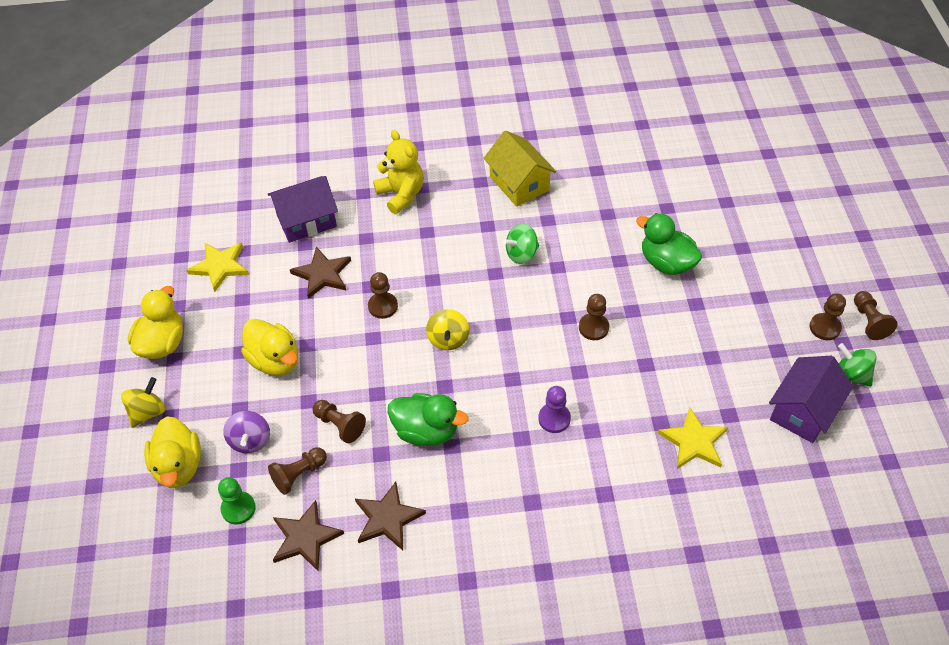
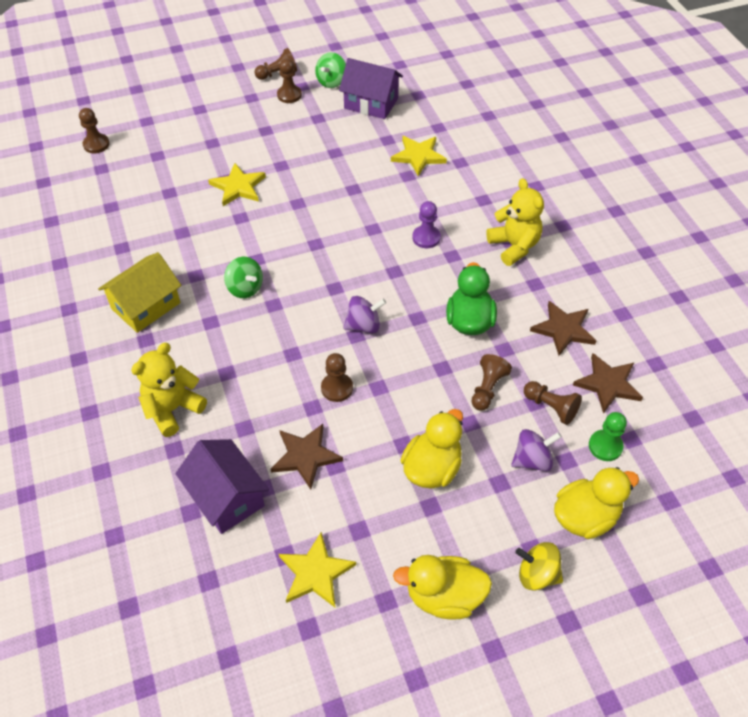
camera: 105 degrees left, 0 degrees up
yellow spinning top [426,309,469,350] -> purple spinning top [343,296,386,333]
brown pawn [579,294,609,340] -> brown pawn moved to [79,108,110,154]
green duck [636,213,702,275] -> yellow star [208,163,266,206]
none -> yellow teddy bear [486,178,544,266]

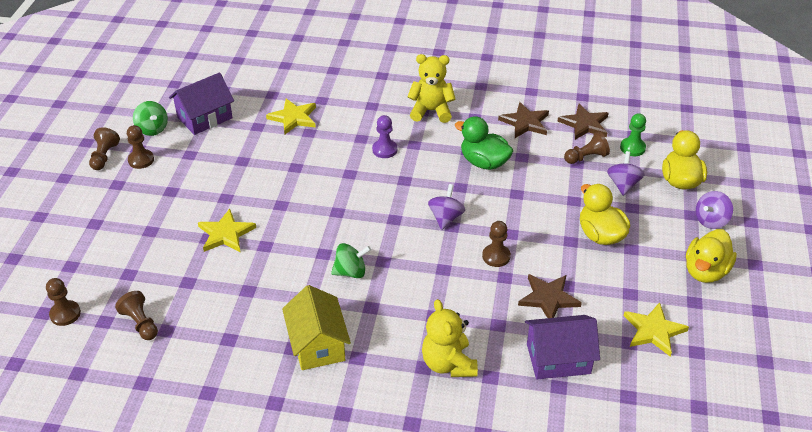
camera: 60 degrees left, 10 degrees down
brown pawn [471,354,512,411] -> brown pawn moved to [115,291,158,340]
yellow spinning top [515,542,563,590] -> purple spinning top [696,191,733,229]

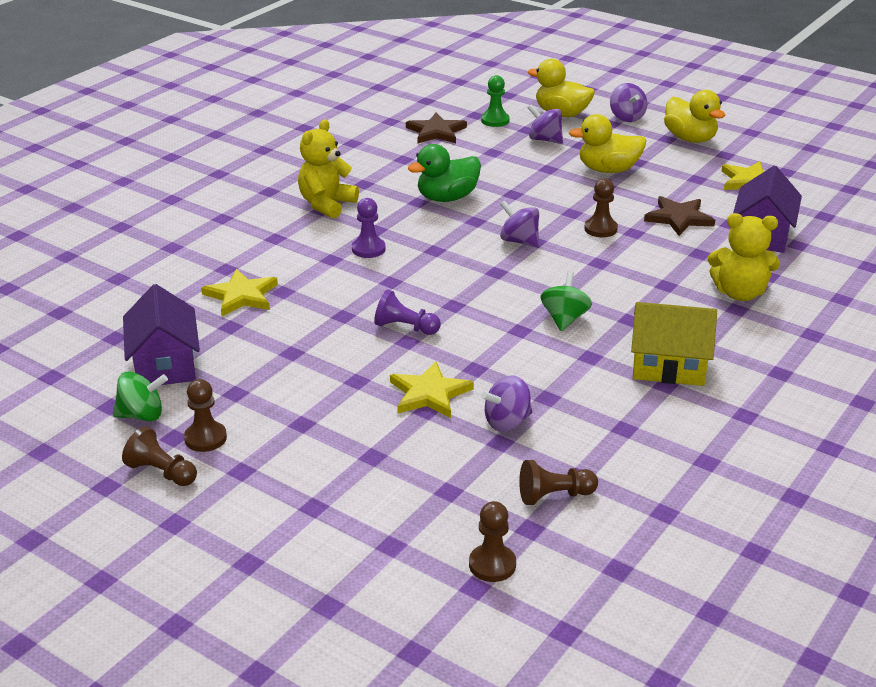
camera: 65 degrees left, 10 degrees down
brown star [498,102,549,138] -> none
brown pawn [564,132,610,164] -> none
none -> purple pawn [374,290,441,335]
none -> purple spinning top [481,376,532,432]

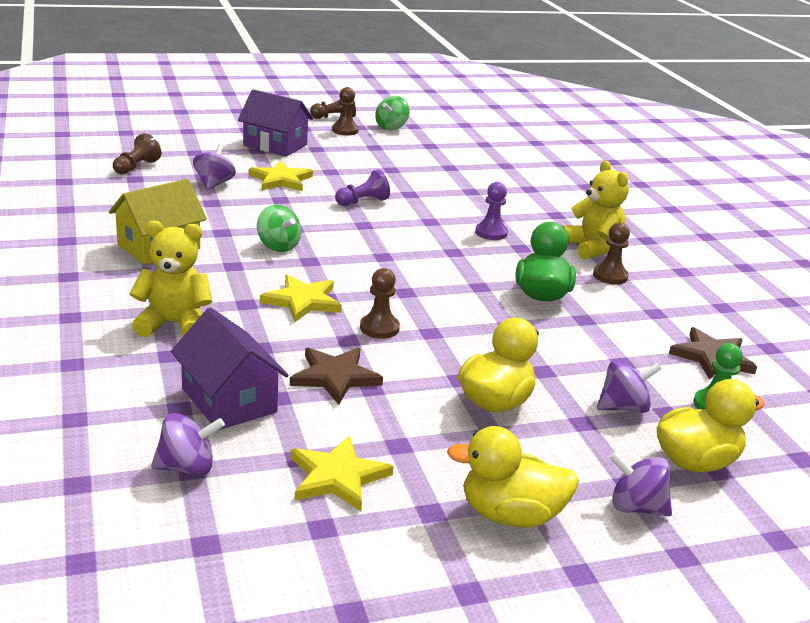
camera: 125 degrees right, 5 degrees down
purple house [123,284,200,385] -> purple house moved to [238,89,313,156]
yellow star [201,269,278,316] -> yellow star moved to [260,275,342,322]
brown pawn [469,501,516,582] -> brown pawn moved to [593,223,630,285]
purple spinning top [500,201,539,248] -> purple spinning top moved to [151,413,225,476]
yellow teddy bear [708,213,780,301] -> yellow teddy bear turned 45 degrees clockwise [129,220,212,337]

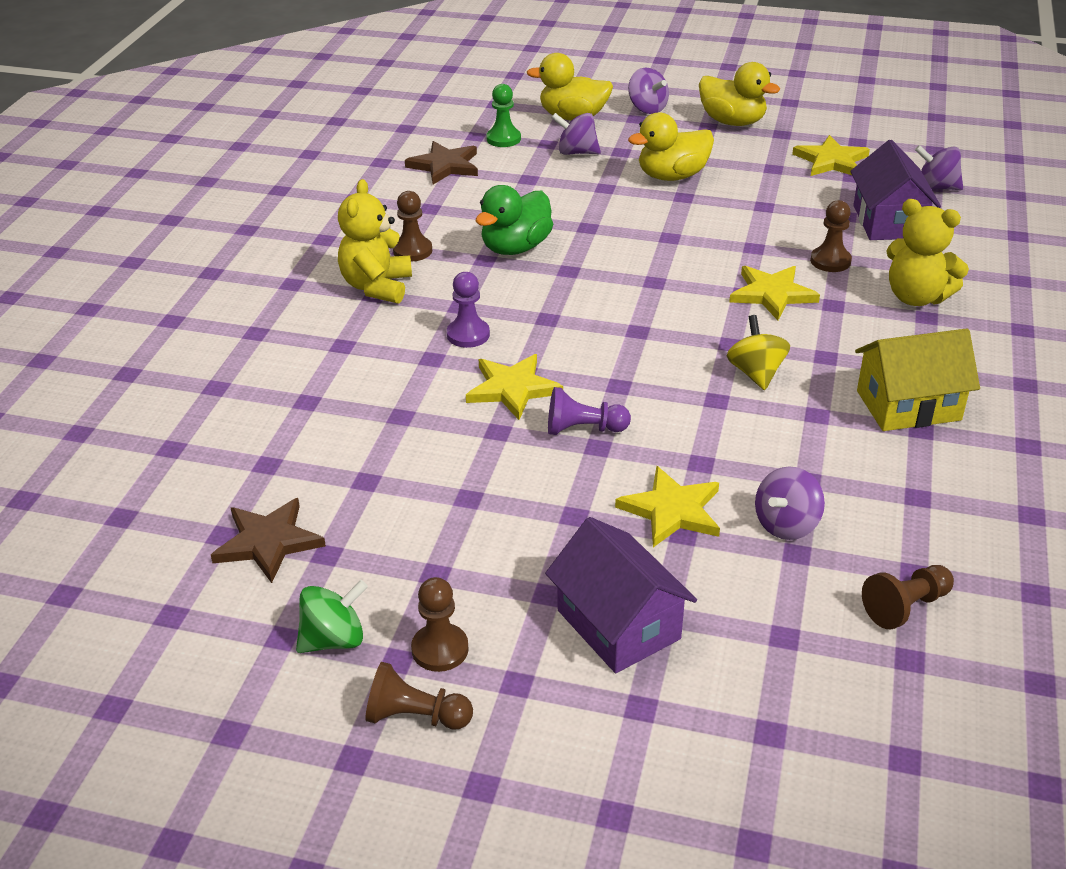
camera: 145 degrees left, 10 degrees up
green spinning top [257,204,301,252] -> yellow spinning top [727,315,790,390]
brown star [290,348,383,405] -> brown star moved to [211,498,326,583]
brown pawn [360,268,400,339] -> brown pawn moved to [810,200,852,272]
none -> yellow star [466,354,563,420]

